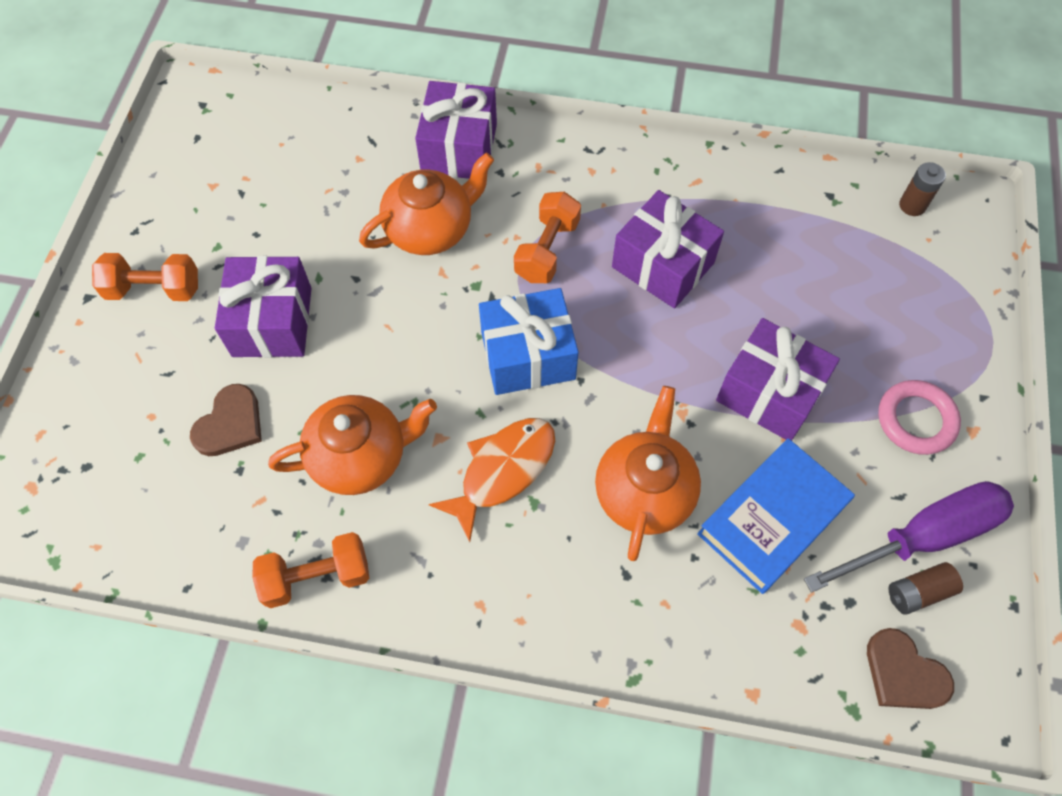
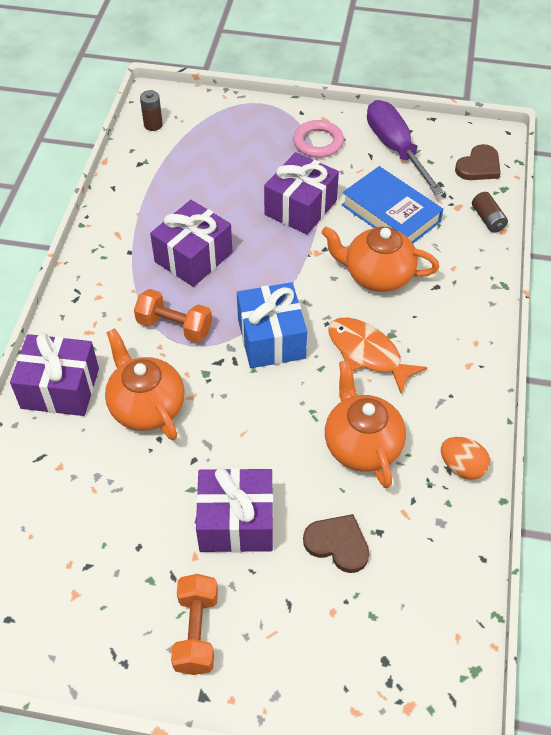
camera: 90 degrees left, 10 degrees down
orange dumbbell [253,532,369,608] -> orange egg [441,437,490,480]
brown battery [888,562,963,615] -> brown battery moved to [472,192,508,233]

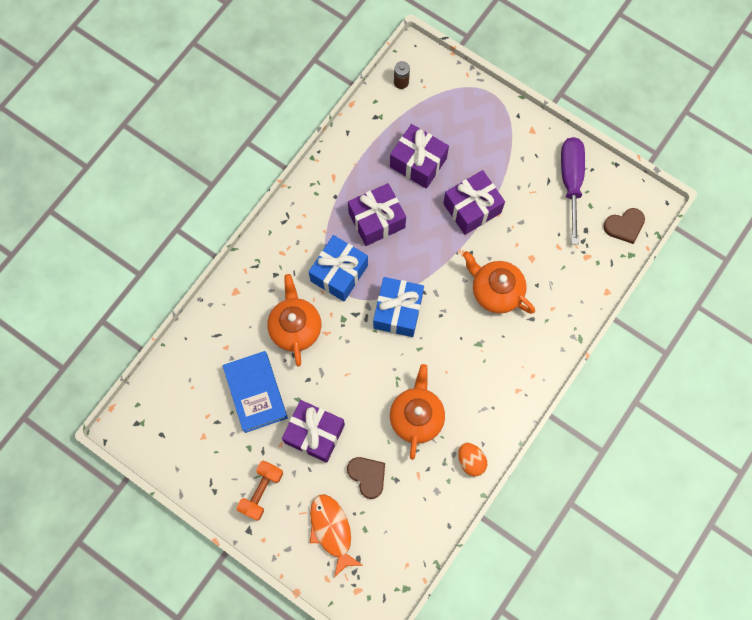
camera: 25 degrees right, 20 degrees up
purple gift [10,333,99,416] -> purple gift moved to [390,124,449,189]
orange dumbbell [134,289,212,343] -> blue gift [309,235,368,301]
pink ring [293,120,344,158] -> none
orange fish [328,317,427,394] -> orange fish moved to [310,494,363,578]
blue book [342,166,443,243] -> blue book moved to [222,351,288,433]
brown battery [472,192,508,233] -> none

